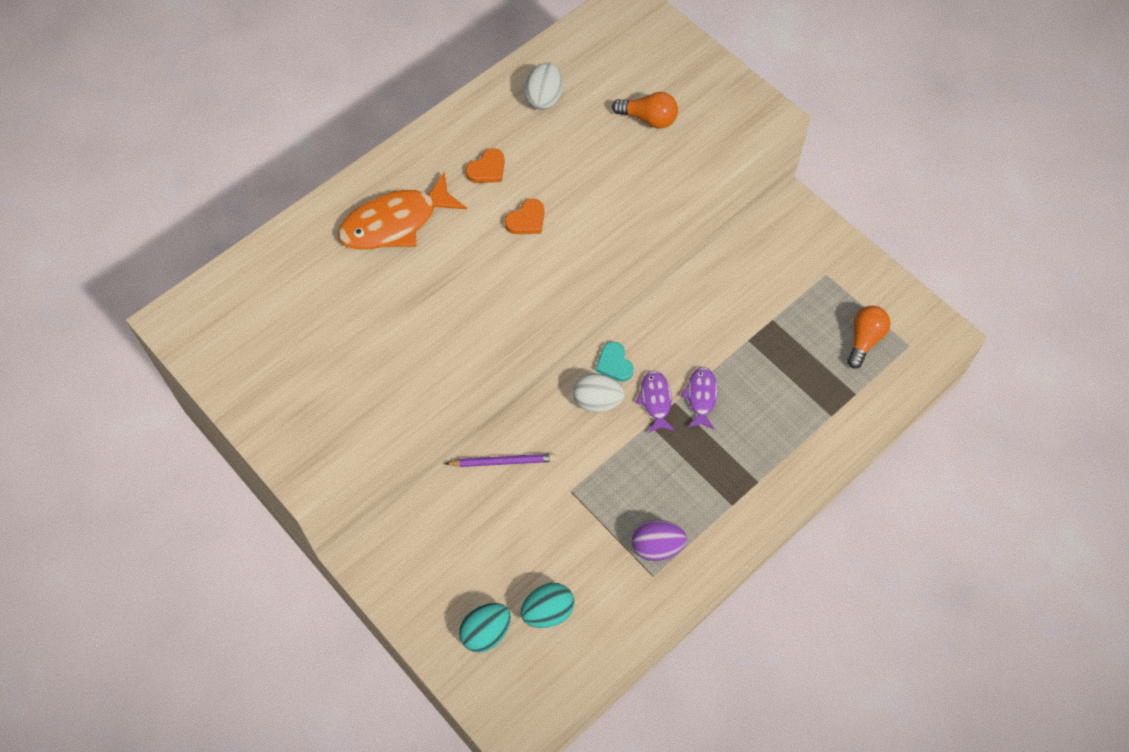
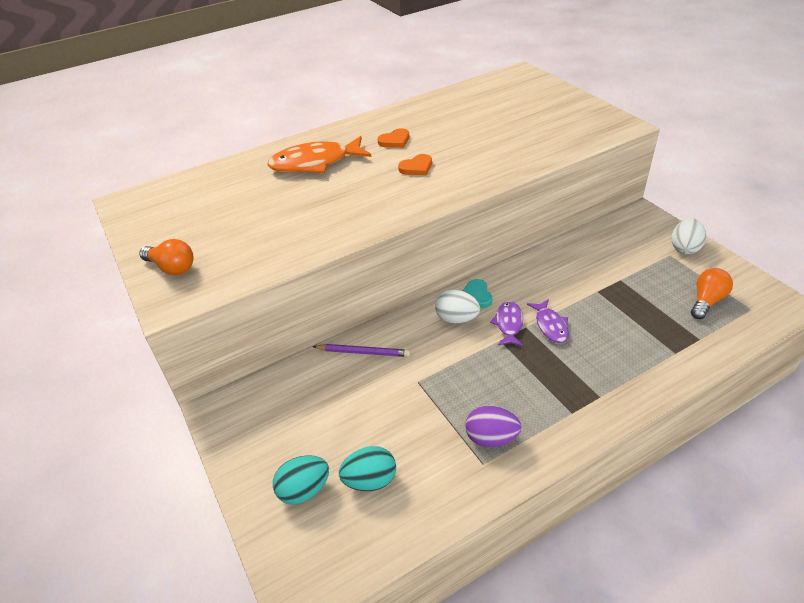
camera: 15 degrees right, 20 degrees down
white egg [524,62,562,110] -> white egg moved to [671,218,706,254]
orange light bulb [612,92,678,129] -> orange light bulb moved to [139,239,194,275]
purple fish [681,367,718,430] -> purple fish turned 150 degrees clockwise [527,299,569,343]

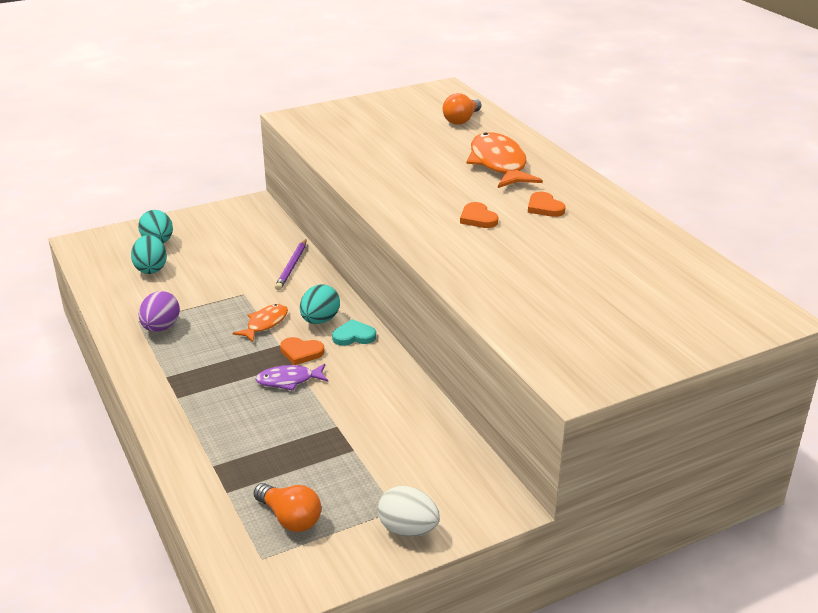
camera: 90 degrees right, 10 degrees down
orange light bulb [139,239,194,275] -> orange light bulb moved to [443,93,482,125]
white egg [435,290,480,324] -> turquoise egg [300,284,340,324]
purple fish [490,301,523,347] -> orange heart [280,337,325,365]
none -> orange fish [232,304,288,342]

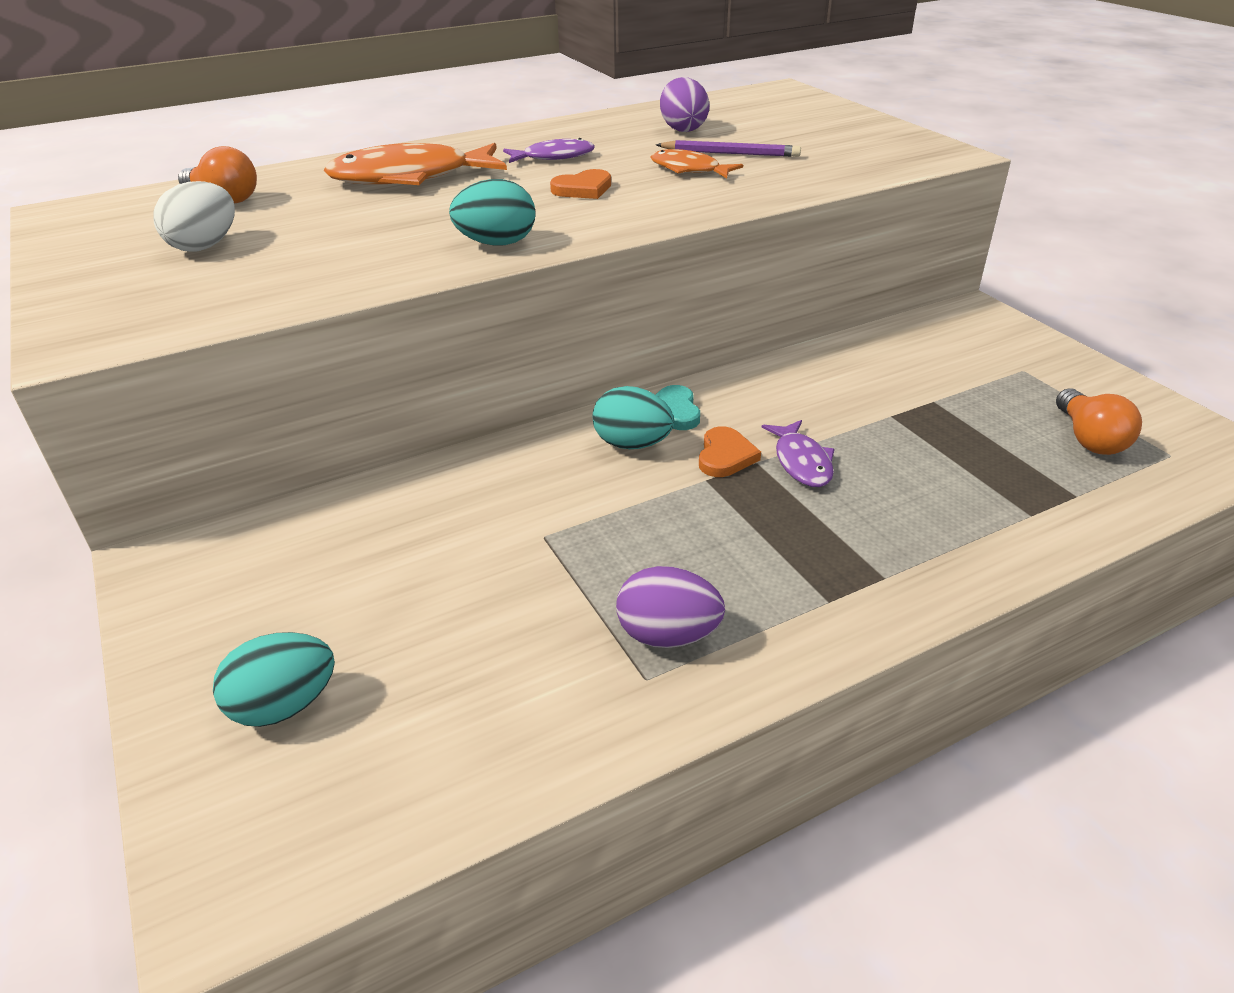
camera: 90 degrees left, 5 degrees up
turquoise egg [131,235,167,274] -> turquoise egg moved to [449,179,535,245]
orange fish [232,304,288,342] -> orange fish moved to [650,149,743,178]
orange light bulb [254,483,321,532] -> orange light bulb turned 135 degrees clockwise [1056,388,1142,455]
purple pencil [275,239,306,290] -> purple pencil moved to [656,140,801,157]
white egg [378,486,440,537] -> white egg moved to [154,181,235,252]
orange heart [528,192,565,217] -> purple fish [503,138,595,163]
none -> purple egg [660,77,709,132]

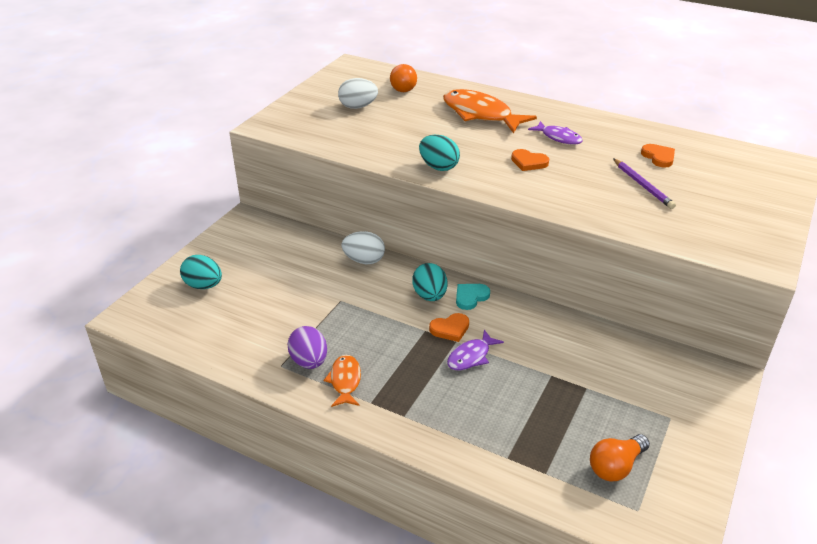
camera: 55 degrees right, 0 degrees up
orange fish [650,149,743,178] -> orange fish moved to [324,355,361,407]
purple egg [660,77,709,132] -> orange heart [641,144,675,168]
none -> white egg [342,231,385,264]

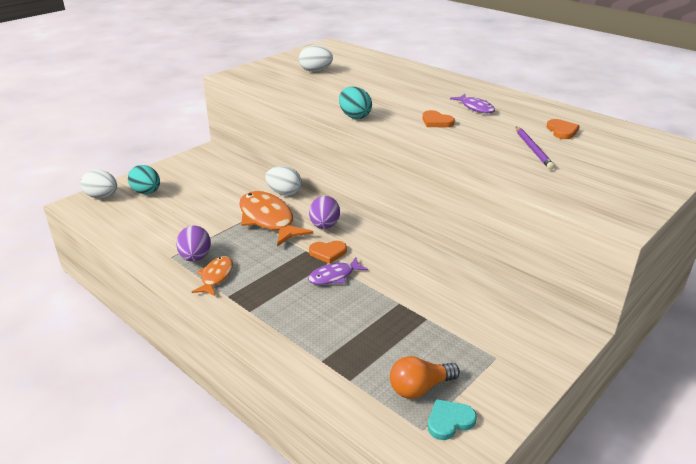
camera: 15 degrees right, 5 degrees down
orange light bulb [390,64,417,92] -> none
turquoise egg [412,263,447,301] -> purple egg [309,196,340,229]
orange fish [443,89,537,133] -> orange fish moved to [239,191,313,246]
turquoise heart [456,284,490,310] -> turquoise heart moved to [428,399,477,440]
none -> white egg [81,169,117,198]

